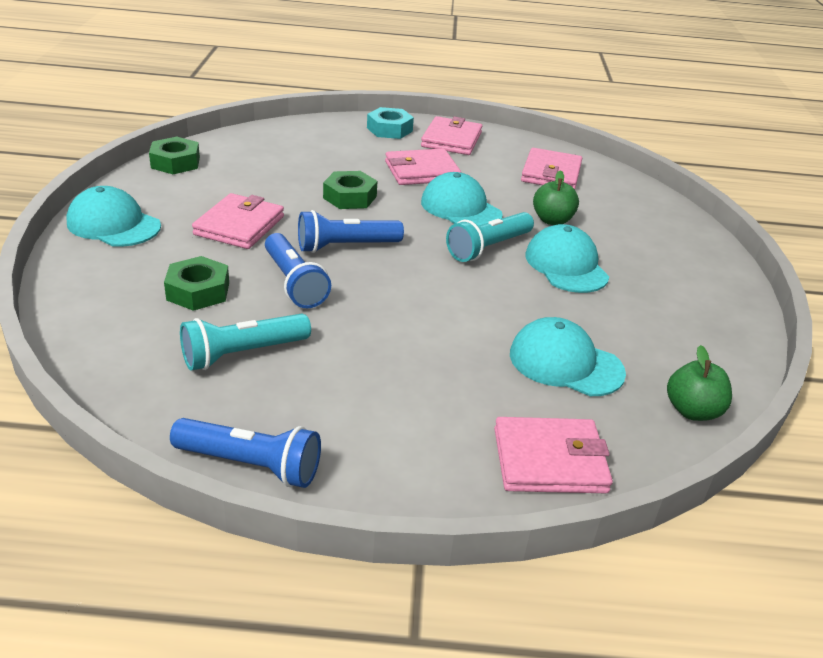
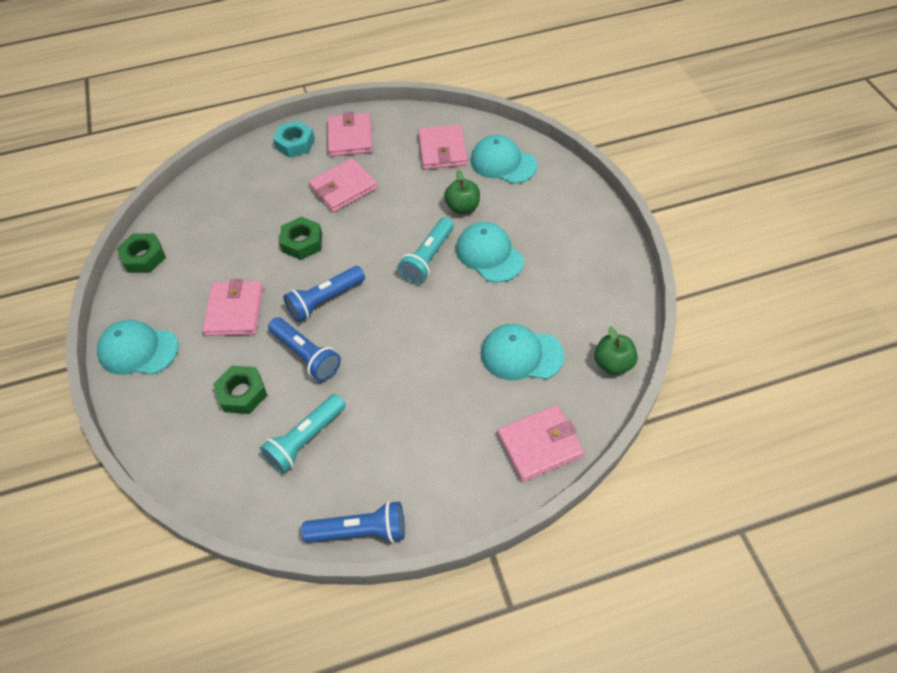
camera: 15 degrees left, 20 degrees up
turquoise cap [421,172,503,226] -> turquoise cap moved to [471,135,537,184]

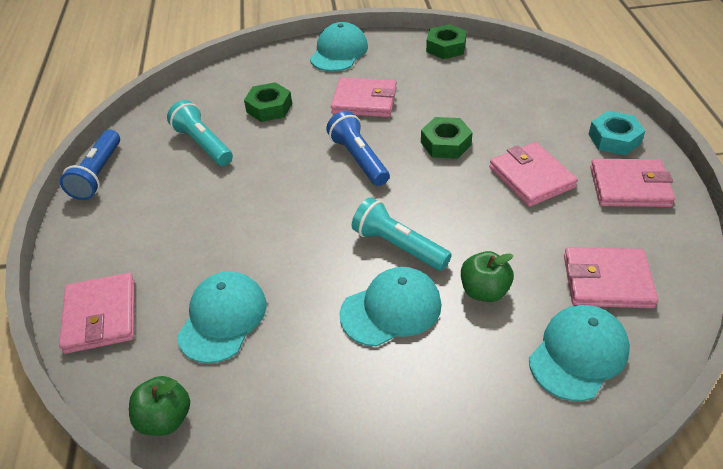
camera: 100 degrees right, 10 degrees down
blue flashlight [268,317,341,381] -> none

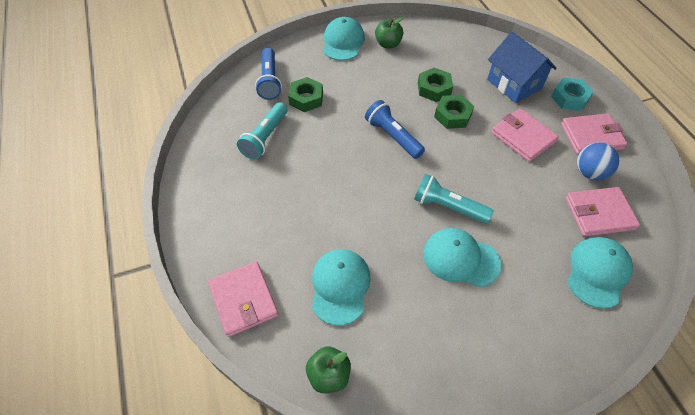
camera: 15 degrees left, 10 degrees up
blue flashlight [60,130,120,200] -> blue flashlight moved to [255,48,282,100]
turquoise flashlight [167,100,233,166] -> turquoise flashlight turned 105 degrees counterclockwise [237,102,287,160]
pink wallet [331,77,397,117] -> none
turquoise cap [339,267,441,347] -> turquoise cap turned 120 degrees counterclockwise [423,228,501,288]
green nut [426,24,467,59] -> green nut moved to [418,68,453,102]
green apple [461,251,514,302] -> green apple moved to [375,17,403,48]
none -> blue house [487,32,557,103]
none -> blue ball [577,142,619,181]

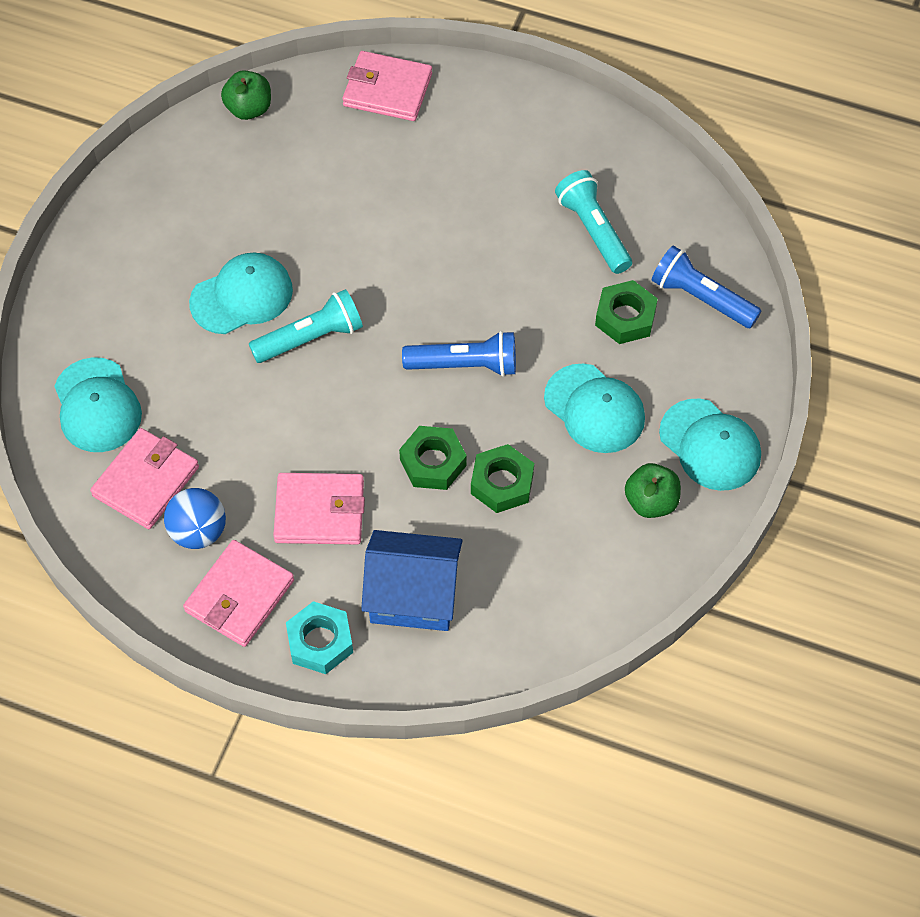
camera: 130 degrees right, 5 degrees up
turquoise cap [312,249,371,326] -> turquoise cap moved to [544,364,645,453]

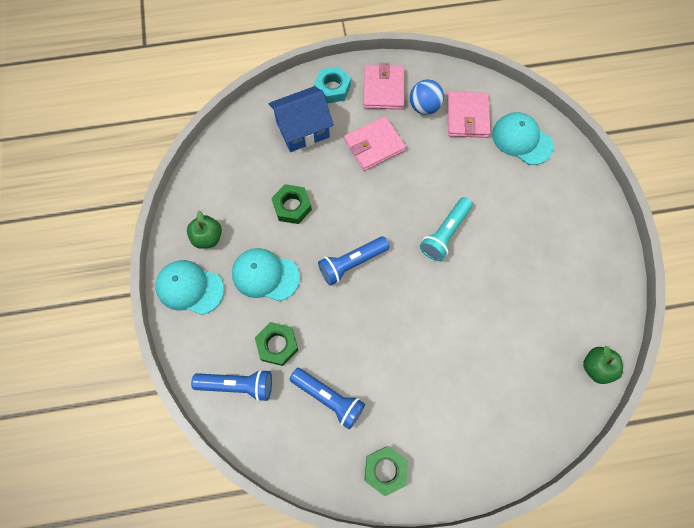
camera: 150 degrees right, 10 degrees up
turquoise cap [189,253,293,334] -> none
pink wallet [342,51,432,121] -> none
green nut [399,426,467,490] -> green nut moved to [365,446,408,496]
turquoise flashlight [555,170,632,274] -> blue flashlight [290,368,365,430]

